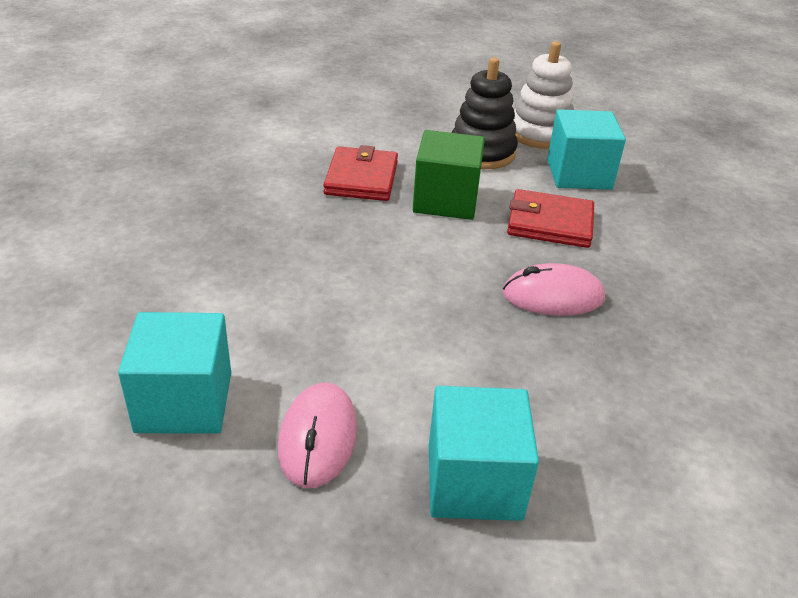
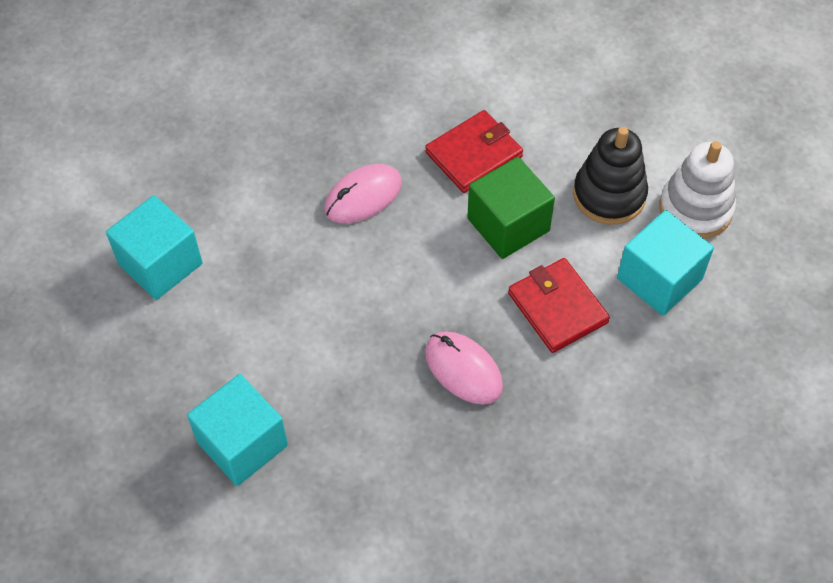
camera: 50 degrees right, 20 degrees up
pink mouse [278,382,357,488] -> pink mouse moved to [324,164,402,223]

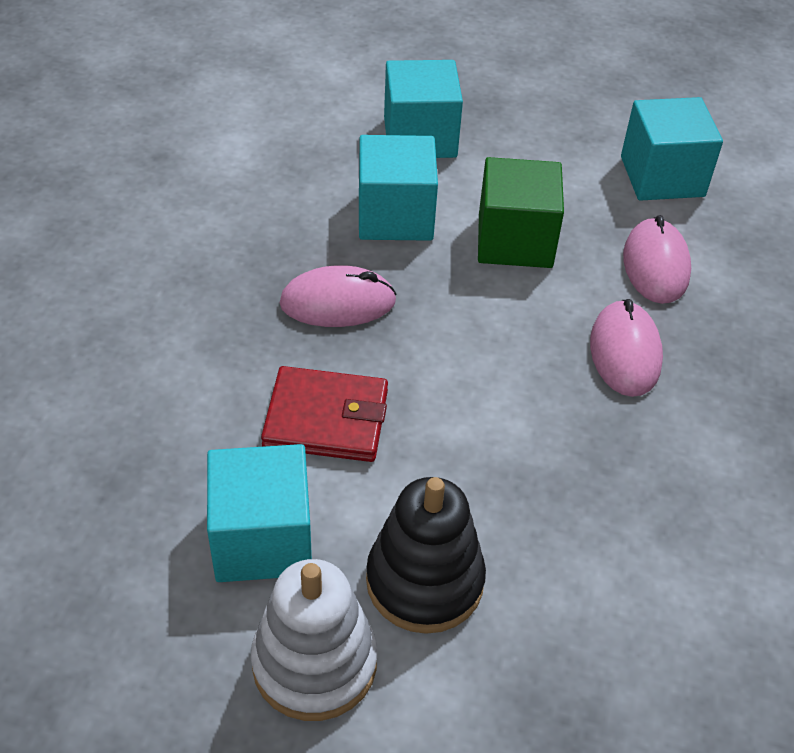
camera: 125 degrees right, 10 degrees down
red wallet [425,110,523,193] -> none
green cube [467,157,555,259] -> green cube moved to [478,157,564,268]
none -> turquoise cube [359,135,438,241]
none -> pink mouse [623,215,691,304]

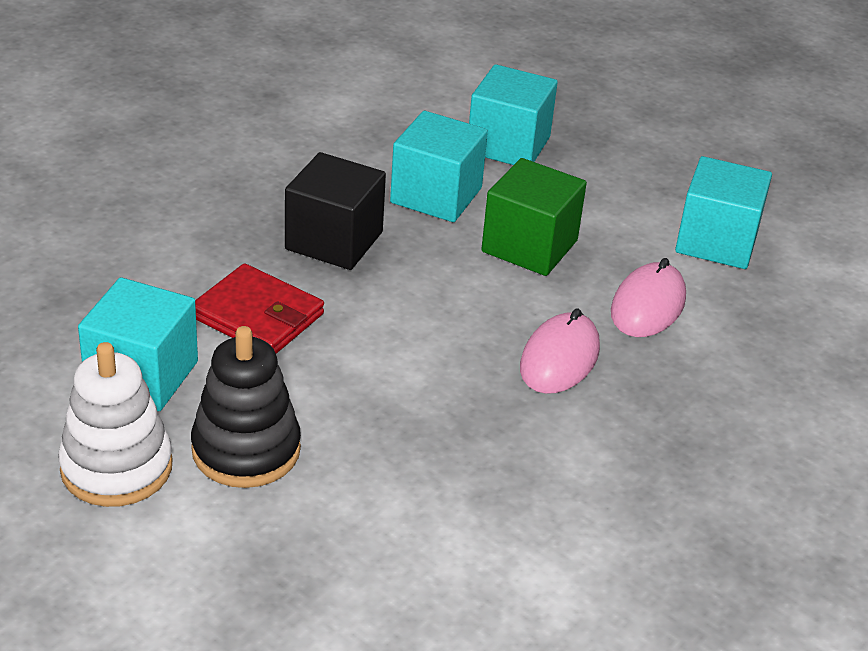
camera: 25 degrees right, 10 degrees down
pink mouse [280,265,397,327] -> black cube [285,152,386,270]

